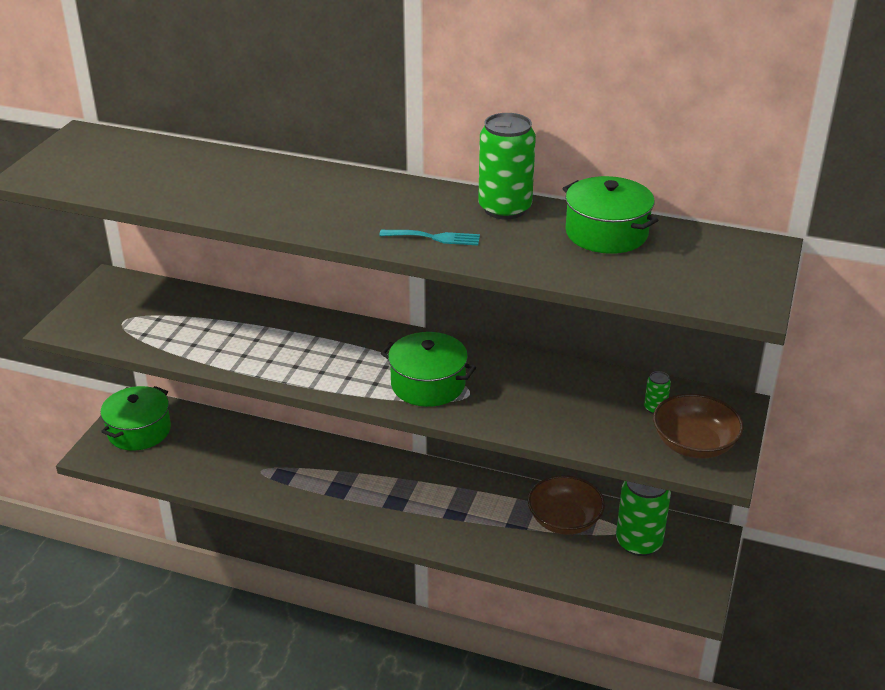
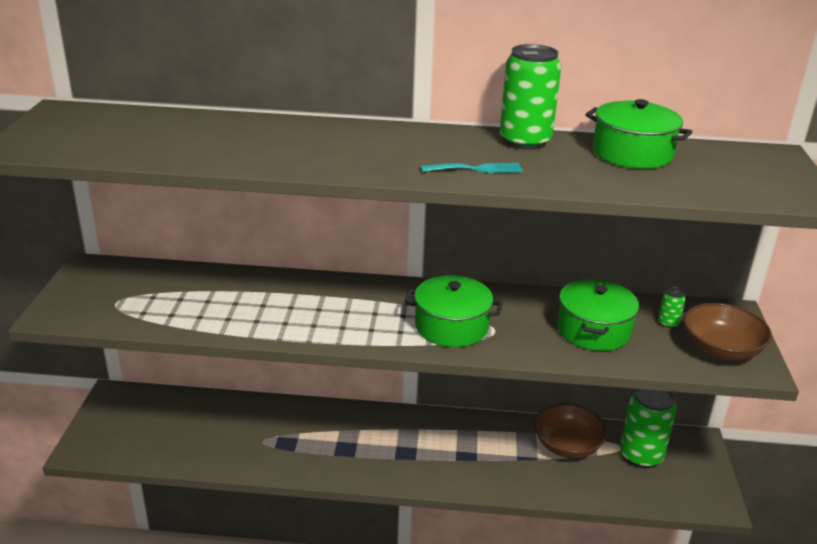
camera: 15 degrees left, 5 degrees down
green pot [100,386,171,451] -> green pot moved to [557,279,639,351]

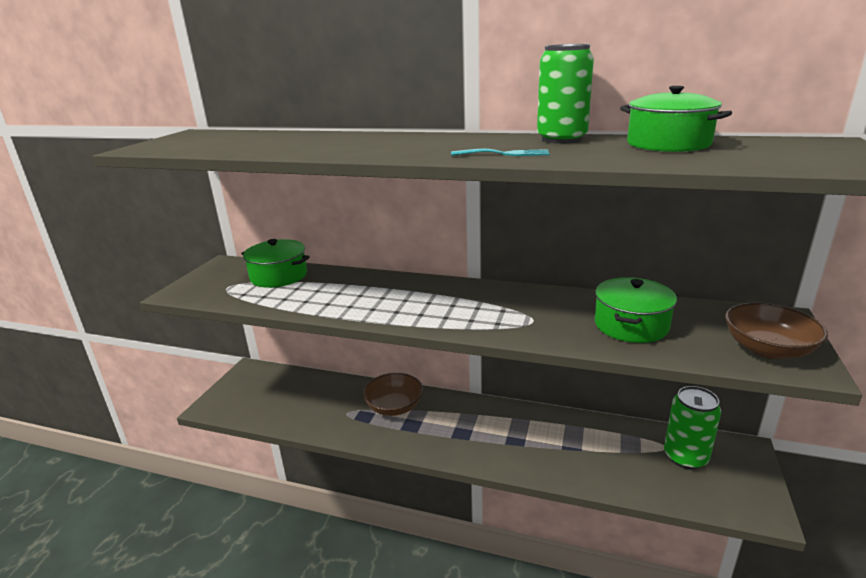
camera: 15 degrees right, 5 degrees down
green pot [405,275,502,347] -> green pot moved to [241,239,310,288]
brown bowl [534,403,608,459] -> brown bowl moved to [363,373,423,416]
green can [658,287,686,328] -> none

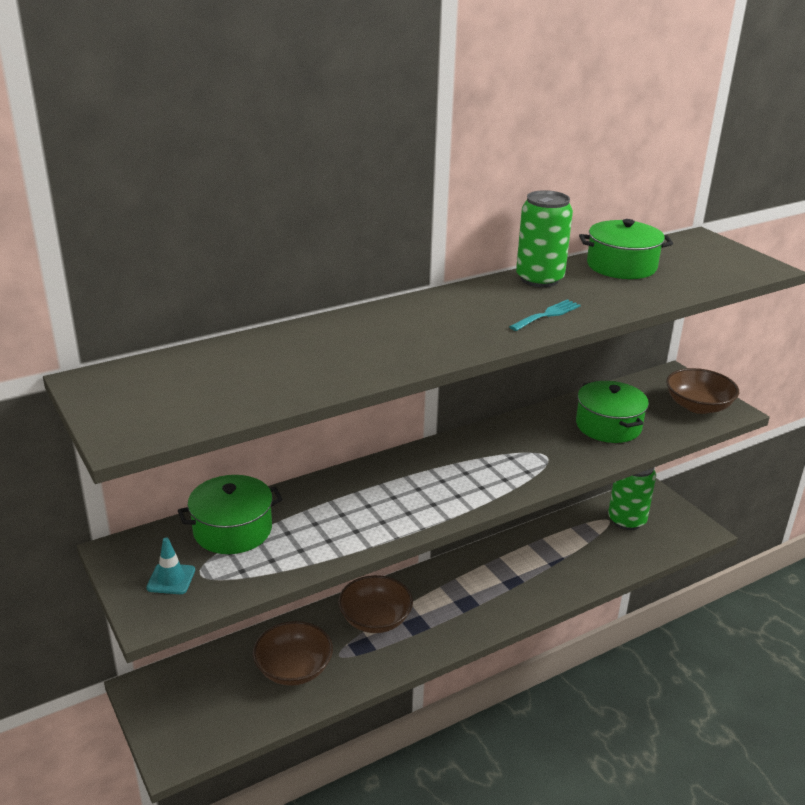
camera: 50 degrees left, 5 degrees up
none -> turquoise traffic cone [146,538,195,594]
none -> brown bowl [253,621,333,686]

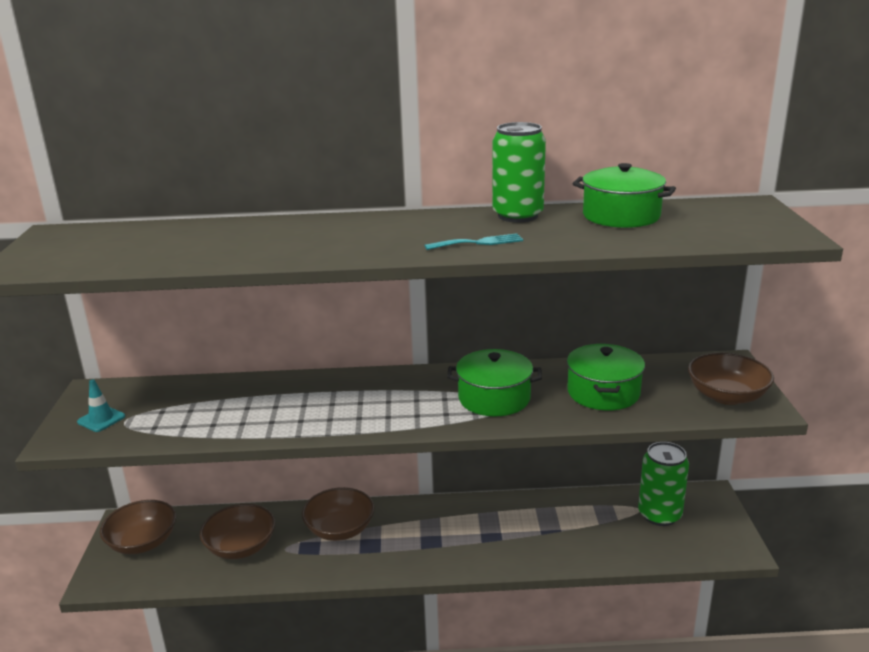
camera: 30 degrees right, 5 degrees down
green pot [178,475,283,554] -> green pot moved to [447,349,542,416]
none -> brown bowl [100,500,176,554]

